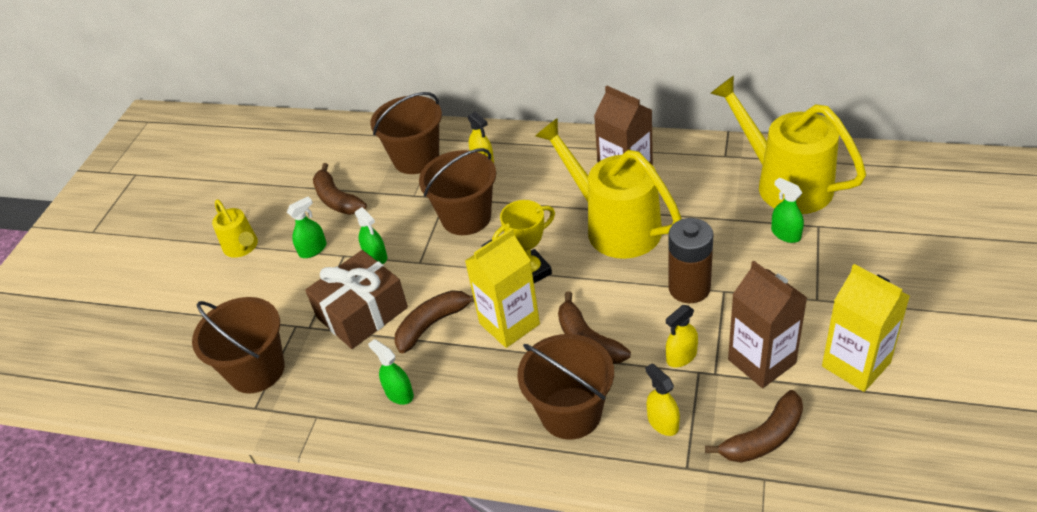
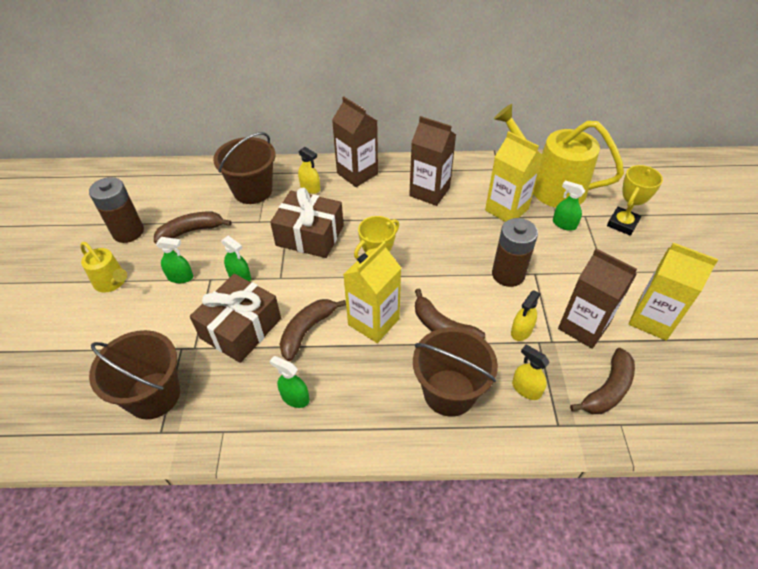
camera: 20 degrees left, 5 degrees up
green spray bottle [287,196,327,258] -> green spray bottle turned 60 degrees clockwise [156,237,193,283]
brown banana [313,163,367,215] -> brown banana turned 120 degrees clockwise [154,212,232,243]
brown bucket [419,148,496,235] -> brown gift [270,188,344,258]
yellow watering can [535,118,682,259] -> none
none -> brown battery [89,177,144,243]
none -> brown carton [332,96,378,187]
none -> yellow carton [485,131,544,222]
none -> yellow trophy [607,165,663,236]

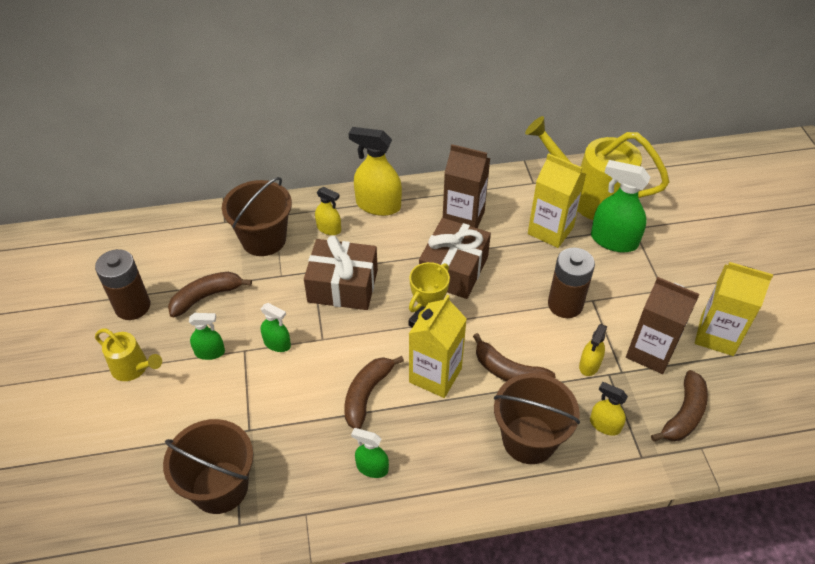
camera: 10 degrees left, 0 degrees up
brown gift [190,274,281,363] -> brown gift moved to [419,218,491,299]
brown carton [332,96,378,187] -> yellow spray bottle [349,127,402,216]
green spray bottle [553,180,585,231] -> green spray bottle [591,160,651,253], size x1.79
yellow trophy [607,165,663,236] -> none

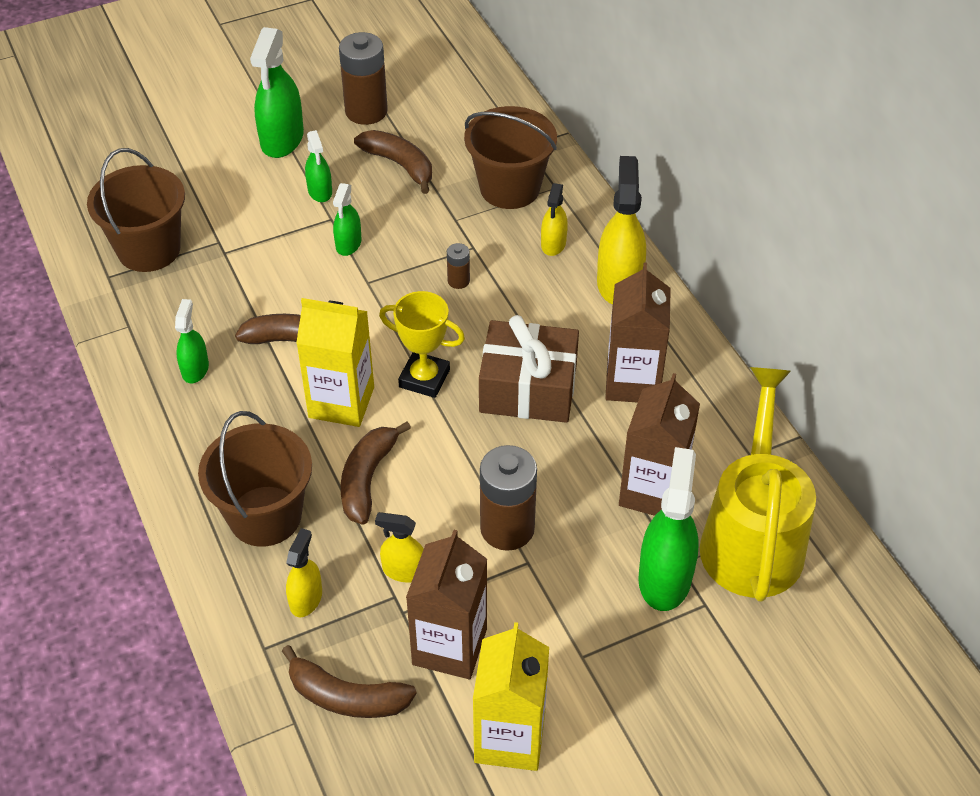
camera: 75 degrees right, 0 degrees up
yellow watering can [95,328,162,381] -> green spray bottle [250,27,304,158]
brown gift [304,235,378,310] -> brown battery [447,243,470,289]
yellow carton [528,153,586,248] -> brown carton [619,373,700,516]

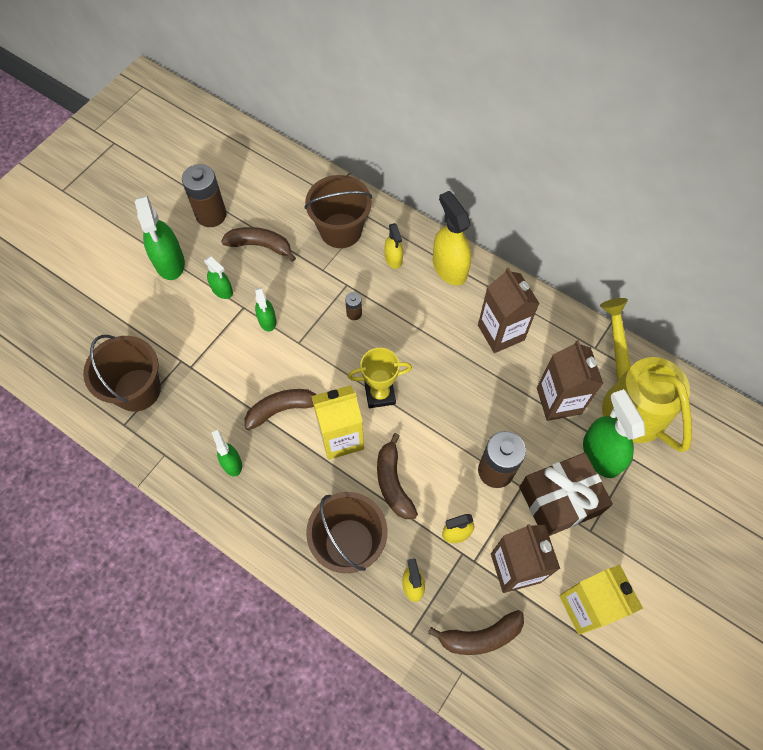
camera: 30 degrees left, 15 degrees up
brown gift [479,315,579,423] -> brown gift moved to [519,453,613,536]

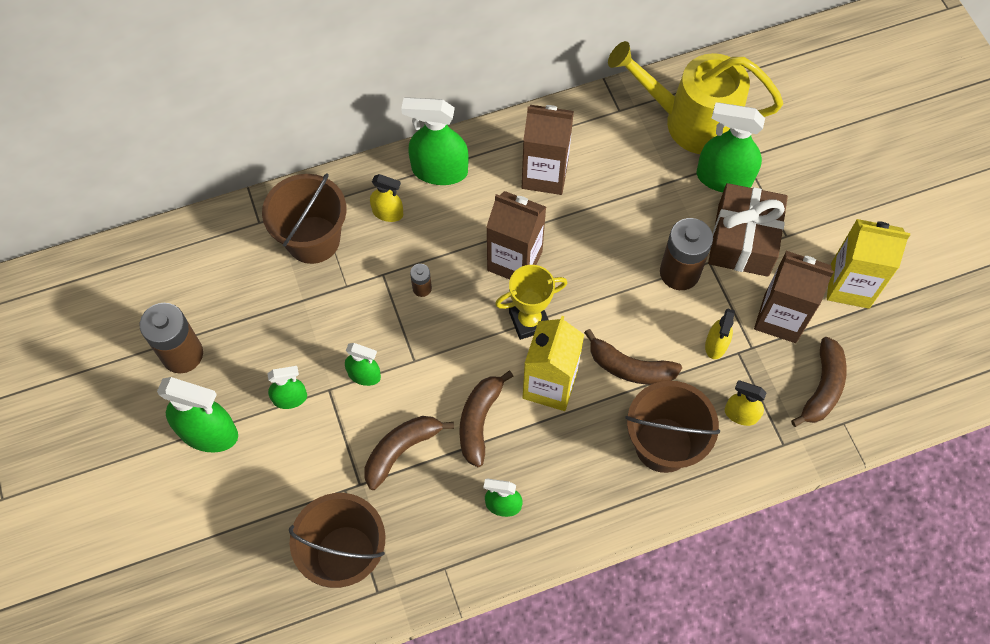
camera: 55 degrees left, 0 degrees up
brown banana [221,227,296,262] -> brown banana moved to [364,416,454,490]
yellow trophy [348,348,412,408] -> yellow trophy turned 45 degrees clockwise [495,265,567,340]
yellow spray bottle [433,191,471,285] -> green spray bottle [401,97,469,185]
brown carton [537,340,603,421] -> brown carton moved to [486,191,546,279]

